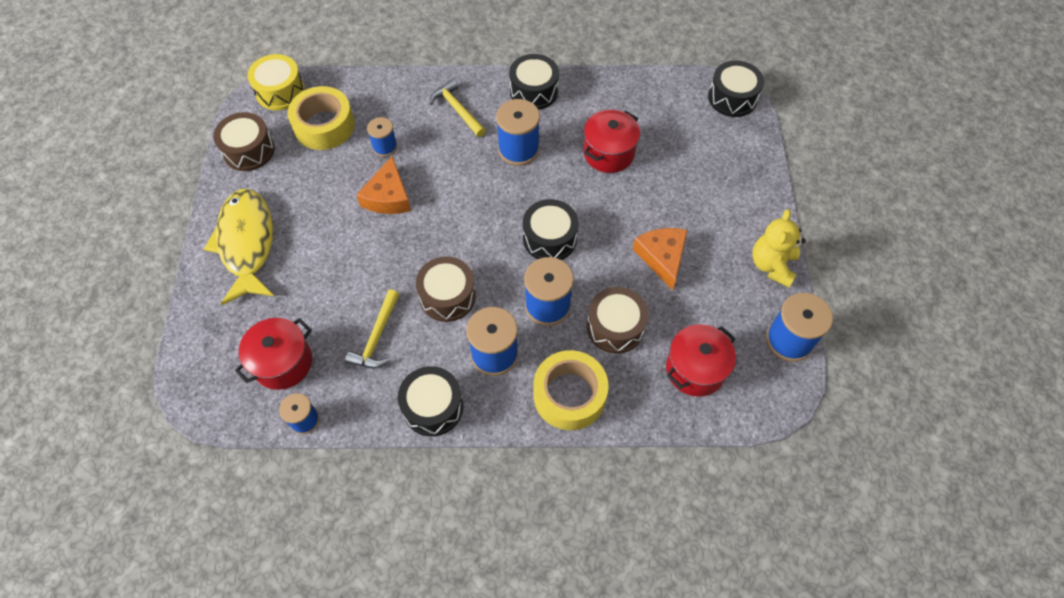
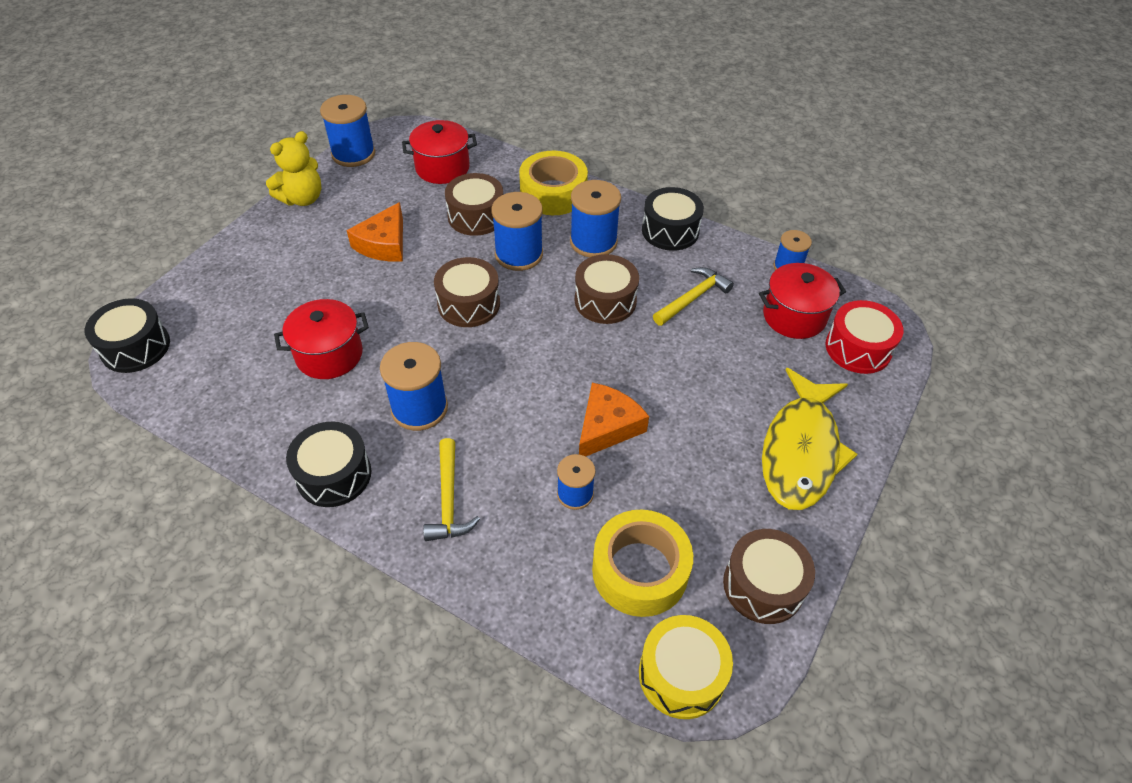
camera: 150 degrees left, 10 degrees down
black drum [523,199,578,260] -> brown drum [434,257,500,327]
none -> red drum [825,300,904,374]

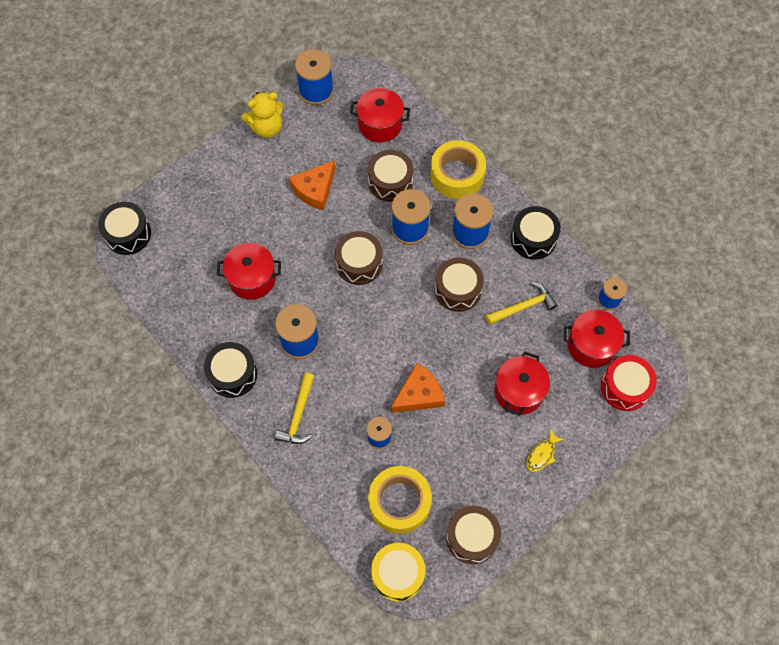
camera: 20 degrees right, 15 degrees up
yellow fish [762,368,858,510] -> yellow fish [526,429,565,472], size x0.40
none -> red pot [495,352,550,416]

